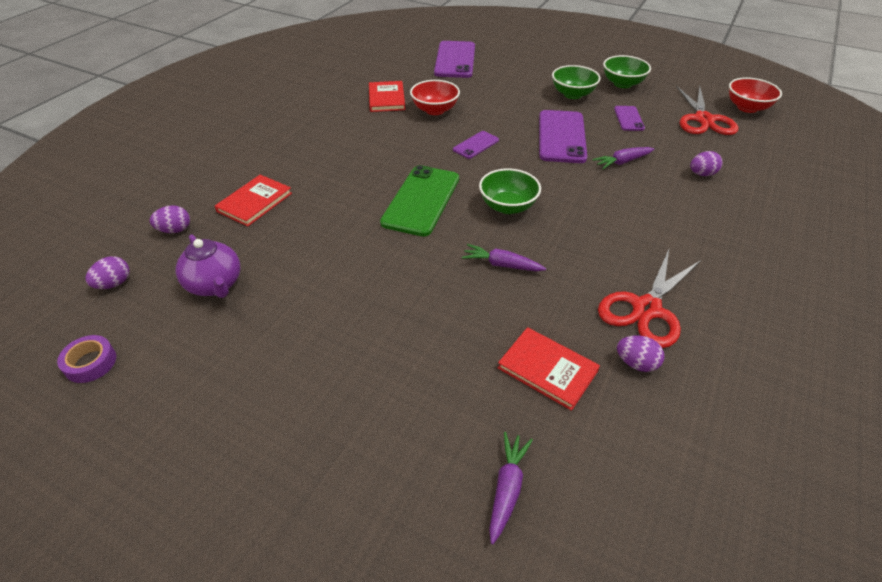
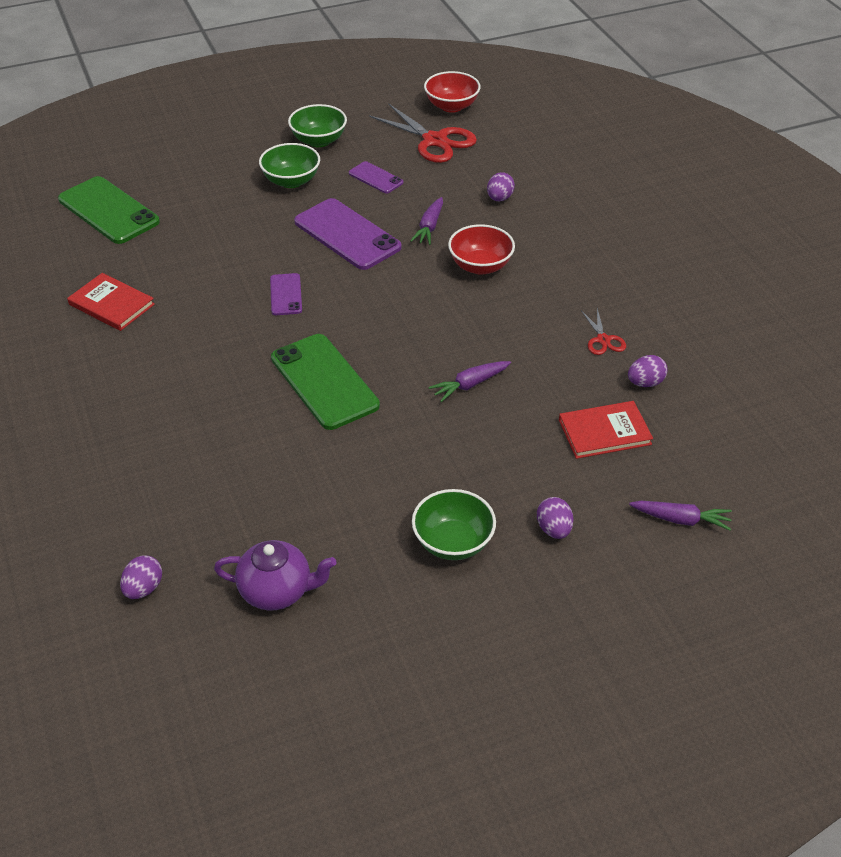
camera: 50 degrees left, 0 degrees up
purple tape [57,335,116,383] -> none
purple egg [86,256,130,289] -> purple egg moved to [537,497,574,539]
red book [215,175,292,227] -> none
red bowl [410,80,460,115] -> red bowl moved to [448,224,515,275]
purple phone [434,41,475,78] -> green phone [58,176,160,244]
green bowl [479,168,541,214] -> green bowl moved to [412,489,496,560]
purple carrot [489,432,533,544] -> purple carrot turned 135 degrees clockwise [629,501,732,531]
red scissors [598,250,701,348] -> red scissors [581,308,626,355], size x0.50

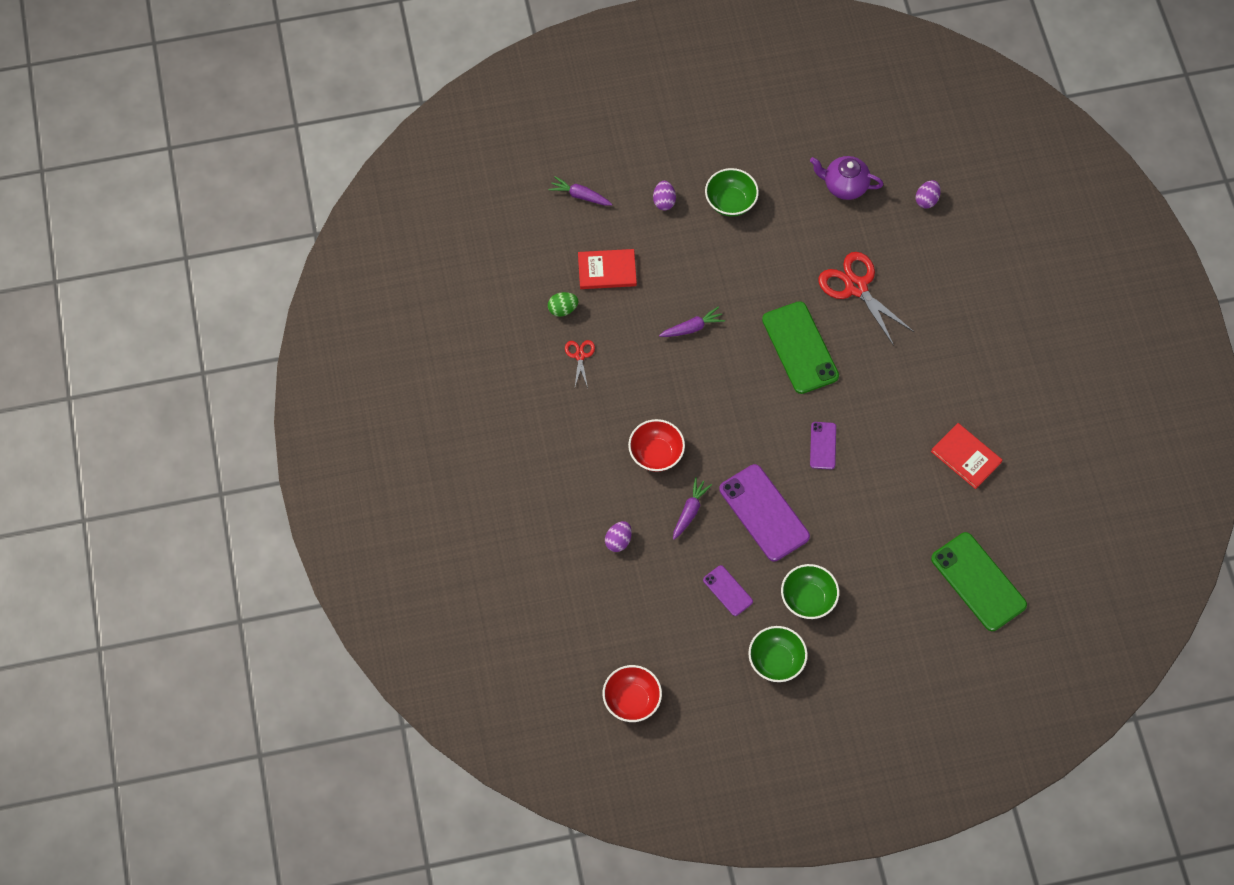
camera: 170 degrees left, 20 degrees up
red scissors [369,103,477,163] -> red scissors moved to [818,252,914,346]
purple egg [628,355,668,387] -> green egg [548,292,579,317]

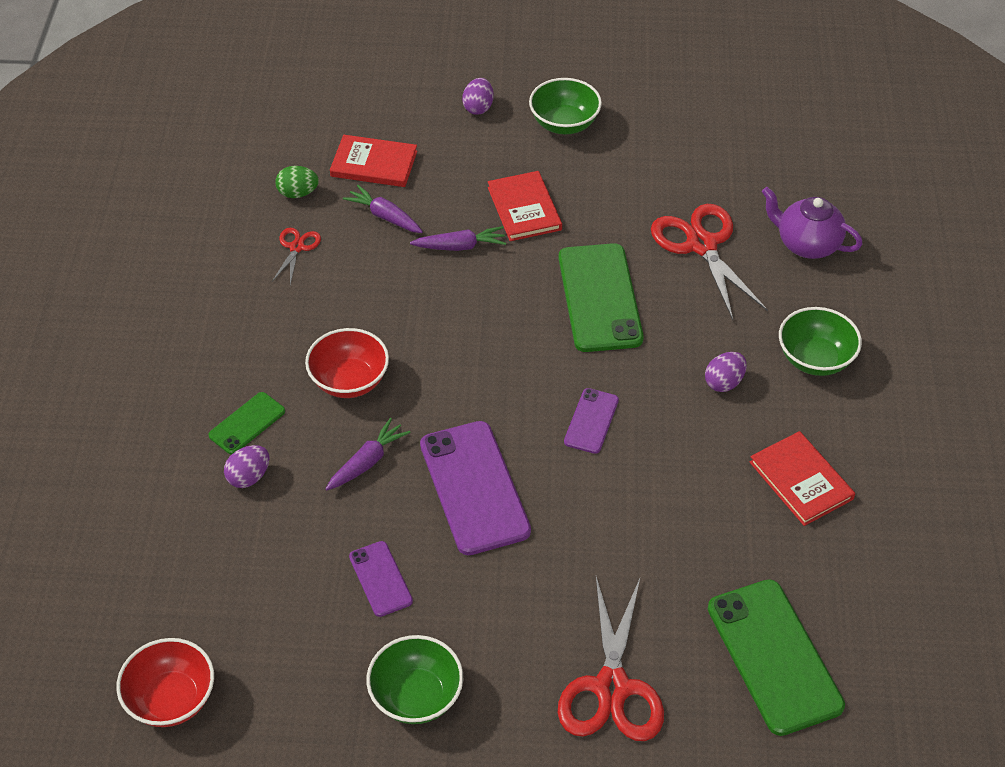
camera: 15 degrees right, 15 degrees down
purple carrot [548,176,612,206] -> purple carrot moved to [343,185,423,233]
green bowl [781,564,839,619] -> green bowl moved to [779,307,862,376]
purple teapot [810,156,883,200] -> purple teapot moved to [762,187,862,259]
purple egg [916,180,941,209] -> purple egg moved to [705,352,747,392]
none -> green phone [208,392,285,455]
none -> red book [488,171,562,241]
none -> red scissors [558,577,664,741]

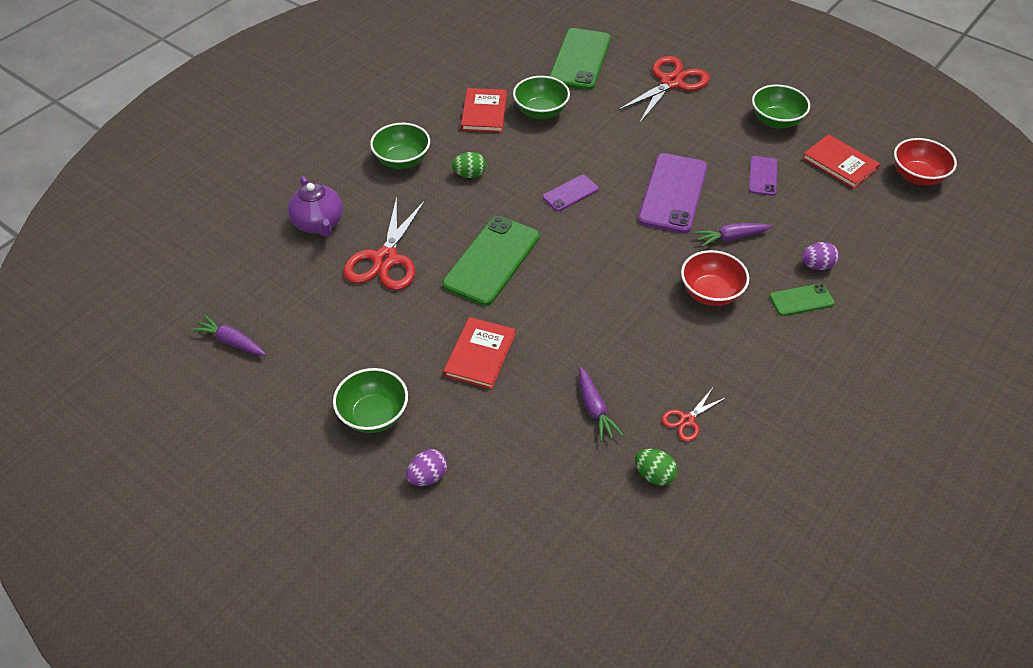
camera: 145 degrees left, 0 degrees up
red book [330,135,417,187] -> red book moved to [802,134,880,189]
purple carrot [410,226,506,251] -> purple carrot moved to [190,314,266,355]
purple egg [705,352,747,392] -> green egg [451,152,486,178]
none -> green bowl [513,76,570,119]

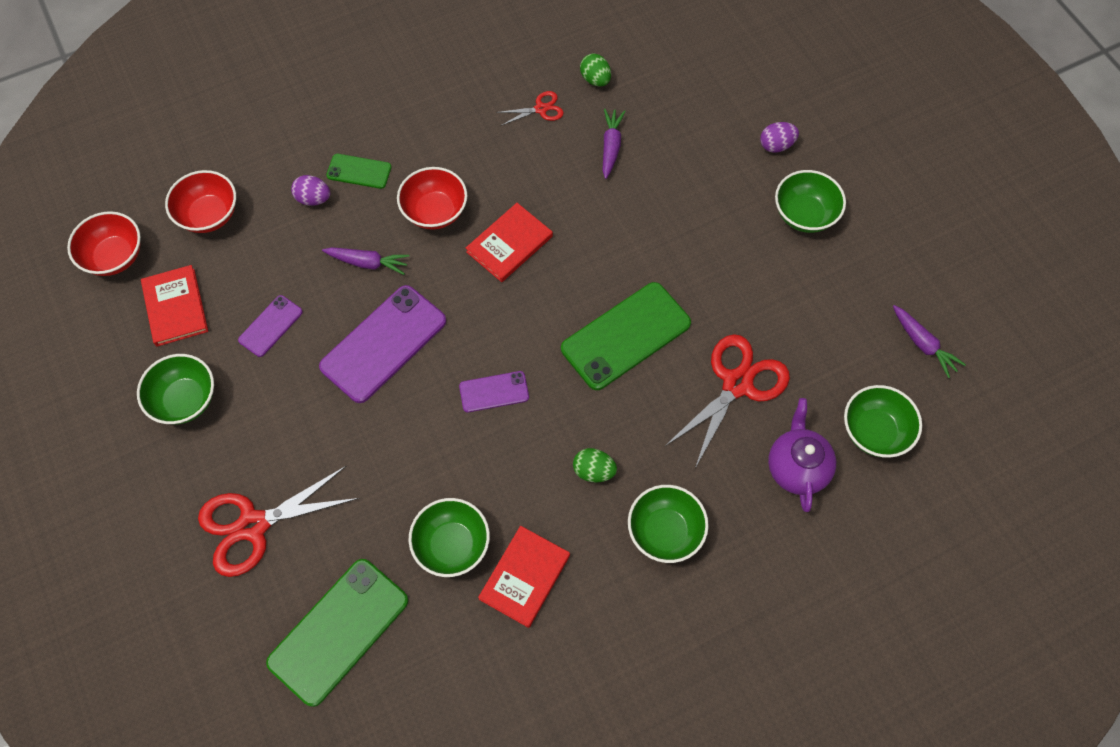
camera: 155 degrees left, 15 degrees up
red book [443,317,516,389] -> red book moved to [466,203,553,282]
none -> red bowl [165,170,236,233]
none -> green bowl [844,385,922,458]

